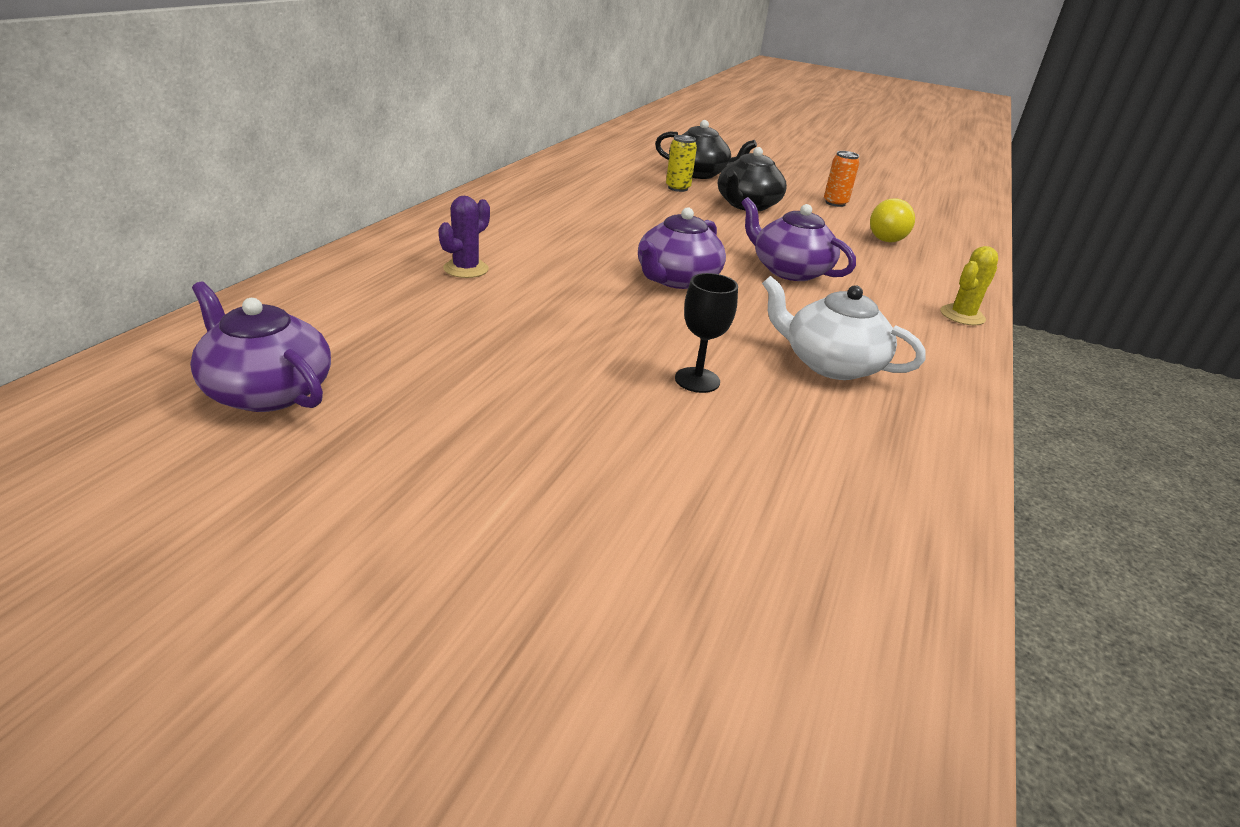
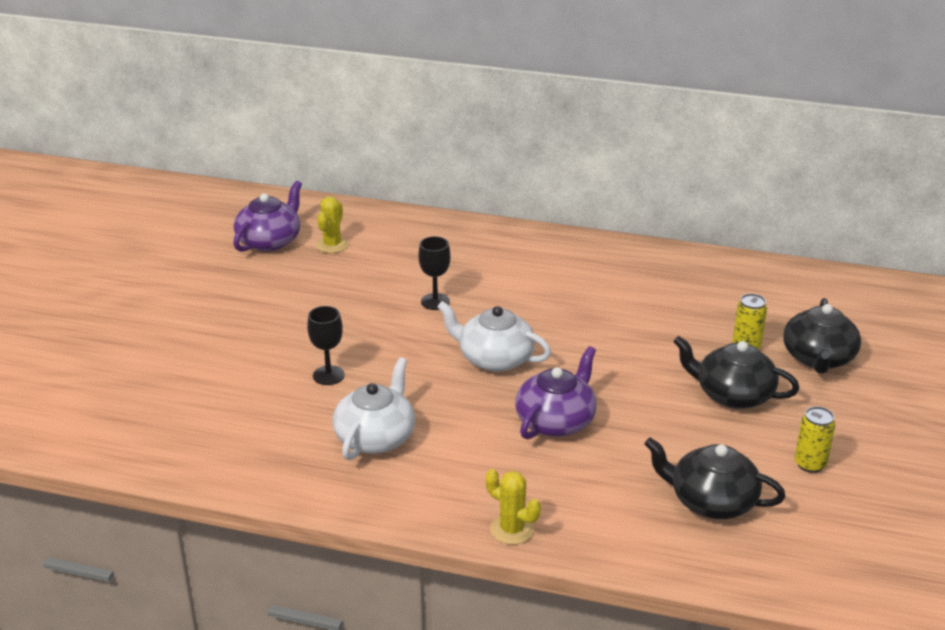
camera: 85 degrees right, 0 degrees up
purple cactus [439,196,490,278] -> none
purple teapot [638,207,726,289] -> white teapot [437,301,551,372]
orange can [824,151,859,207] -> yellow can [794,406,836,473]
yellow light bulb [870,198,915,242] -> black teapot [644,437,785,519]
none -> yellow cactus [316,196,349,253]
none -> black goblet [419,236,450,310]

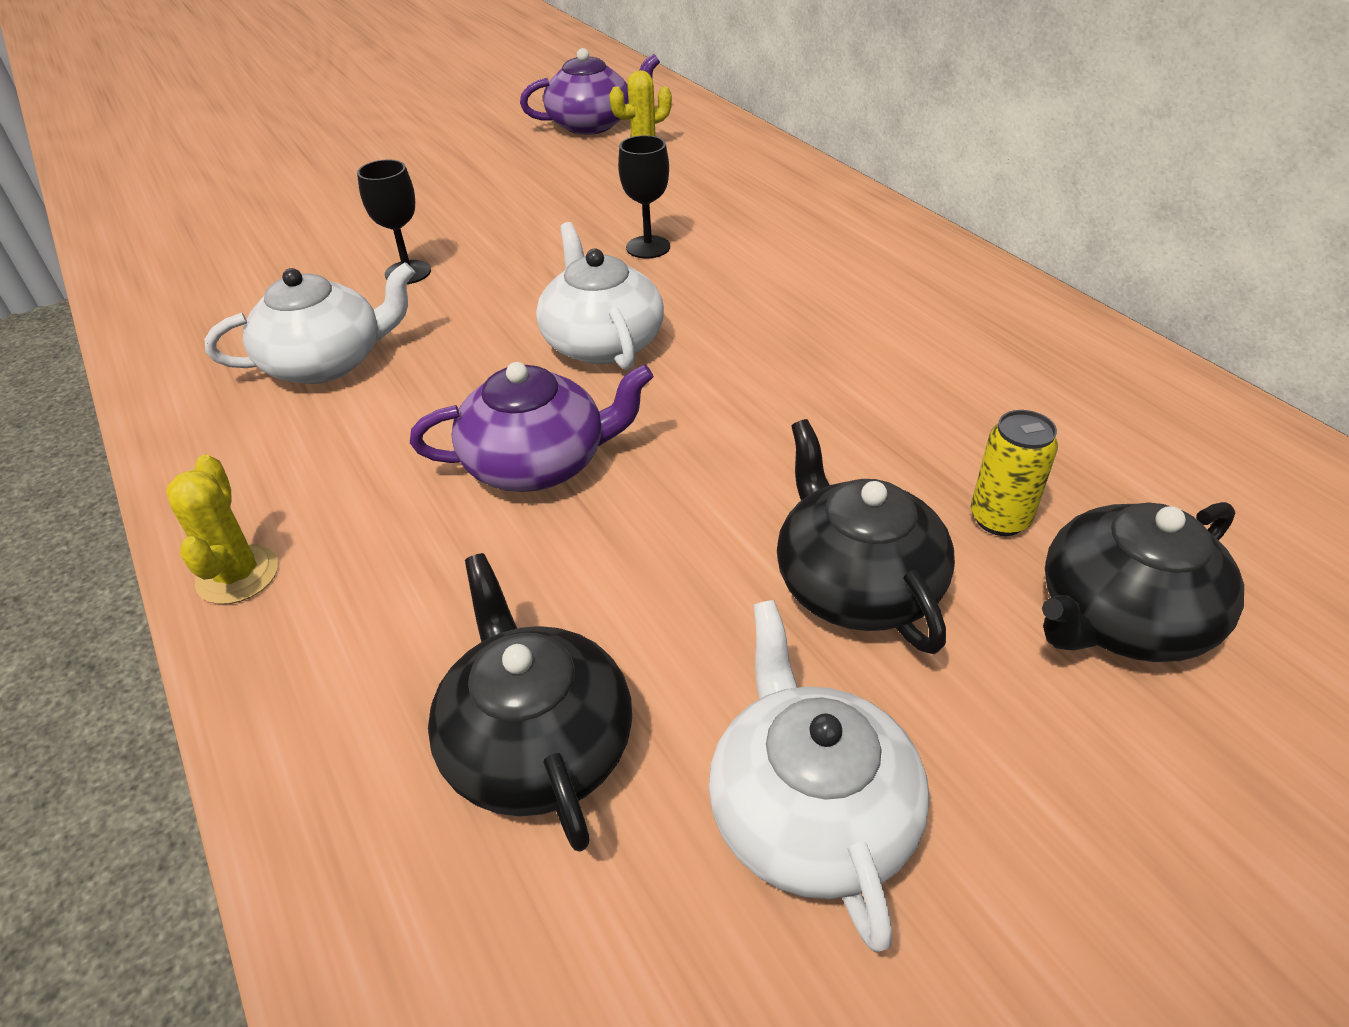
camera: 45 degrees right, 10 degrees up
yellow can [794,406,836,473] -> white teapot [709,600,930,952]

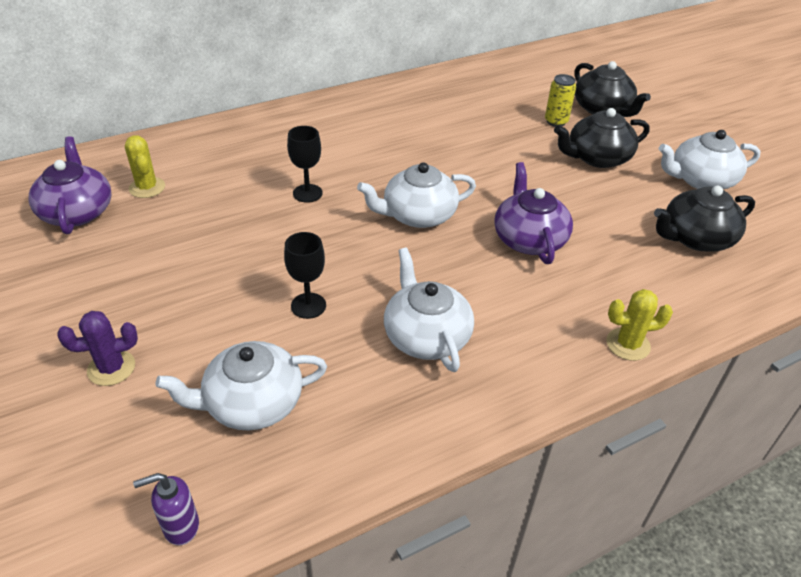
camera: 90 degrees left, 0 degrees up
none -> purple cactus [57,311,138,386]
none -> purple soap dispenser [133,473,199,545]
none -> white teapot [156,341,327,431]

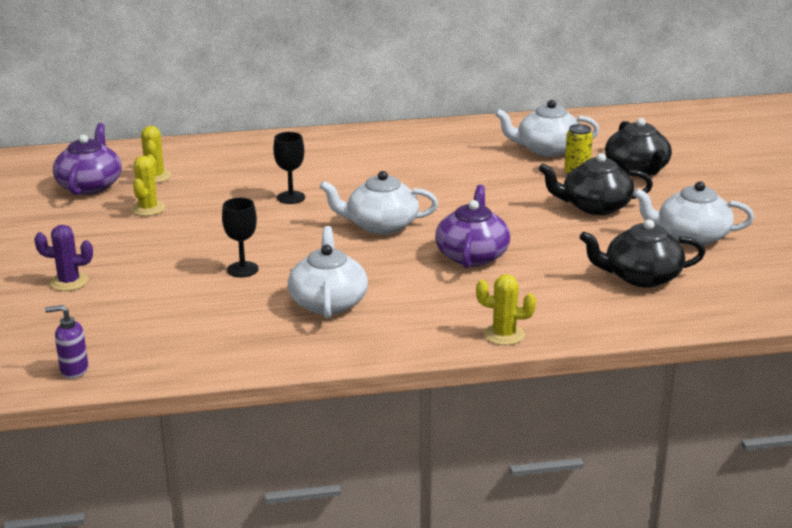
camera: 20 degrees right, 15 degrees down
white teapot [156,341,327,431] -> white teapot moved to [495,100,599,157]
none -> yellow cactus [131,154,166,216]

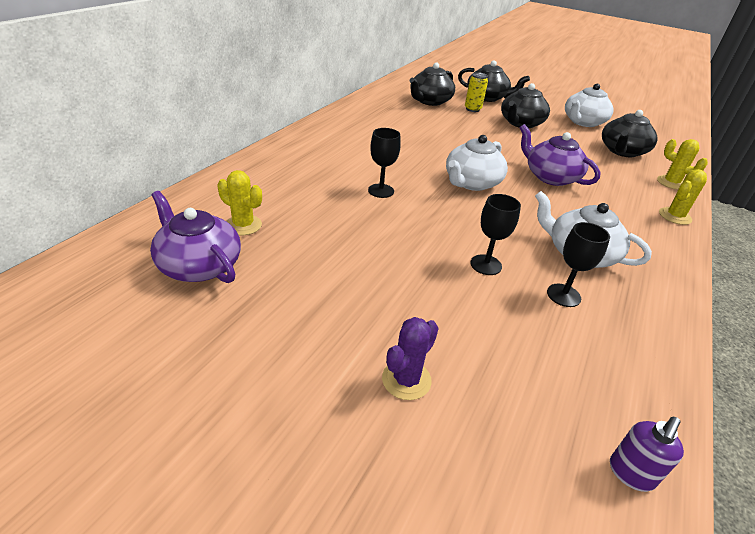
camera: 55 degrees left, 10 degrees up
yellow cactus [131,154,166,216] -> yellow cactus moved to [657,139,708,190]
white teapot [495,100,599,157] -> black teapot [410,62,455,106]
none -> black goblet [547,222,610,307]

